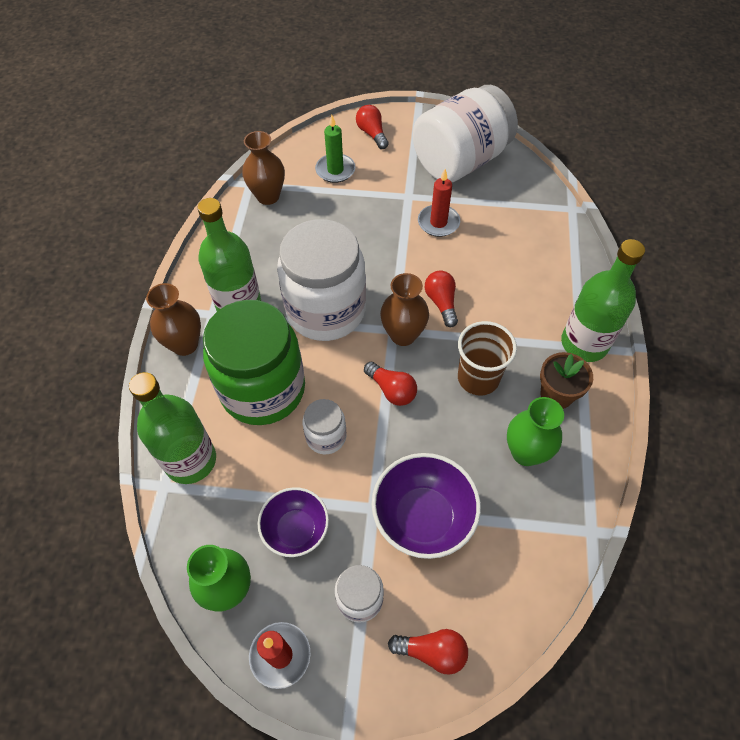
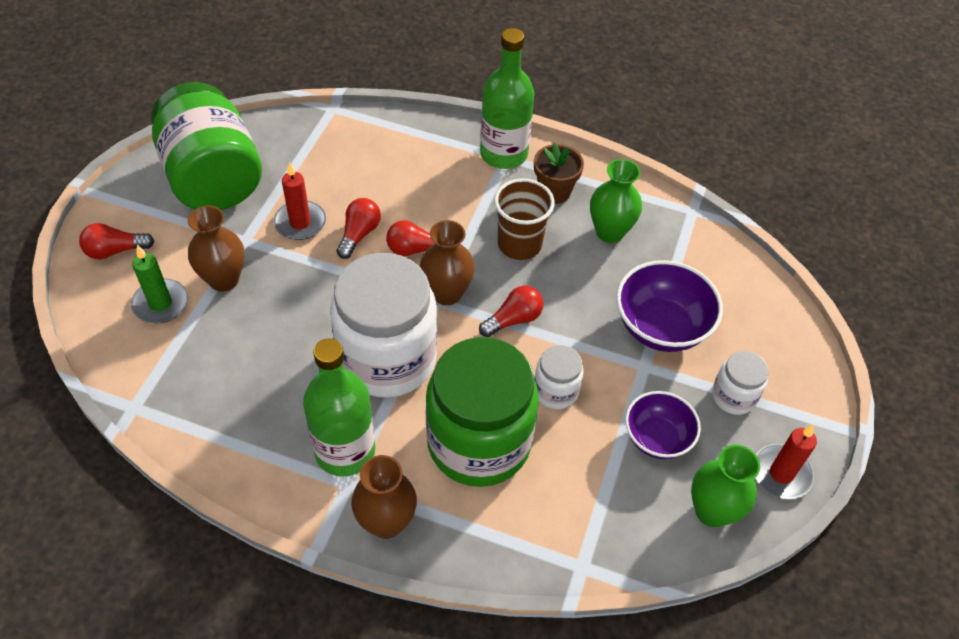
camera: 80 degrees left, 5 degrees down
green bottle [129,372,216,484] -> none
brown vase [242,131,285,205] -> brown vase moved to [188,206,244,292]
red light bulb [388,629,468,675] -> red light bulb moved to [337,198,381,259]
white jar [413,85,518,182] -> green jar [152,82,262,210]

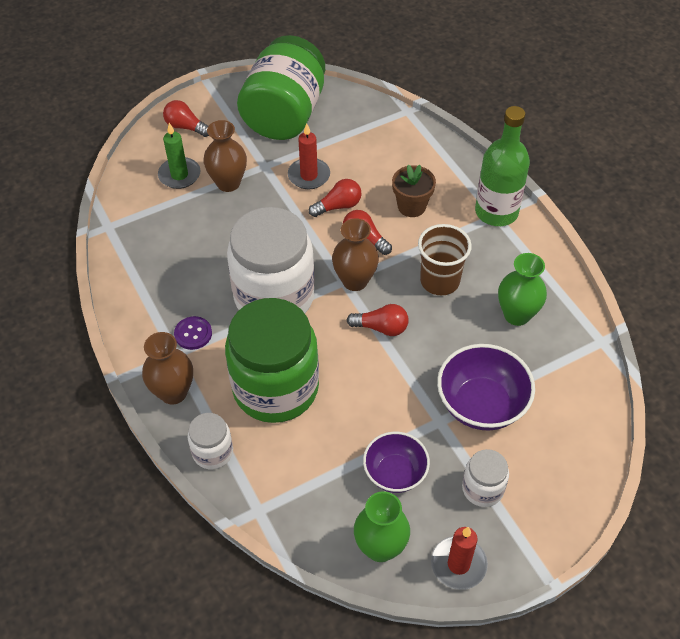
camera: 45 degrees right, 0 degrees up
green bottle [303,338,375,476] -> purple button [174,316,212,350]
brown flower pot [534,143,584,204] -> brown flower pot moved to [392,165,436,217]
white jar [534,345,584,409] -> white jar moved to [188,413,233,469]

